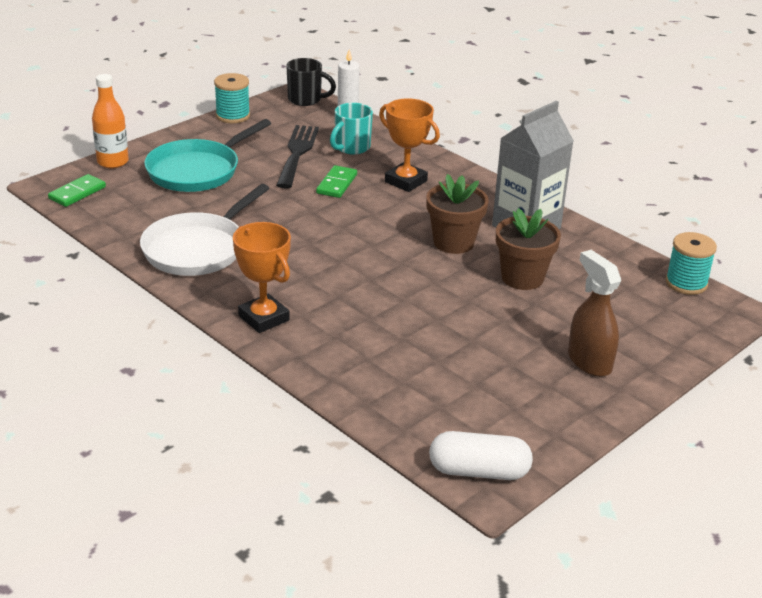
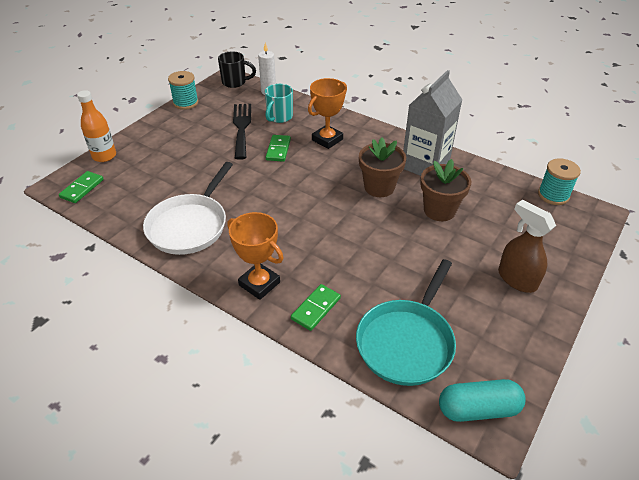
camera: 10 degrees left, 10 degrees up
turquoise pan [144,119,271,192] -> turquoise pan moved to [356,259,456,386]
orange trophy [379,98,440,192] -> orange trophy turned 75 degrees counterclockwise [308,78,347,149]
white capsule [429,431,533,480] -> turquoise capsule [439,379,526,422]
none -> green domino [291,284,341,331]

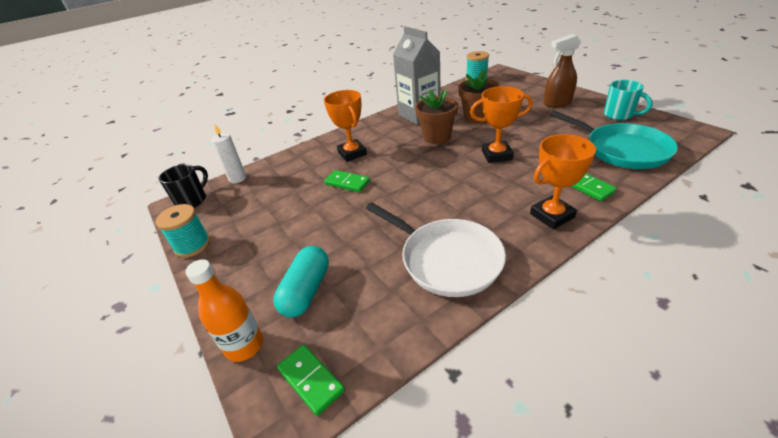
camera: 65 degrees left, 5 degrees down
black fork [233,104,251,160] -> none
turquoise mug [265,84,293,123] -> turquoise mug moved to [604,80,653,120]
turquoise capsule [439,379,526,422] -> turquoise capsule moved to [274,246,329,318]
none -> orange trophy [470,86,533,163]

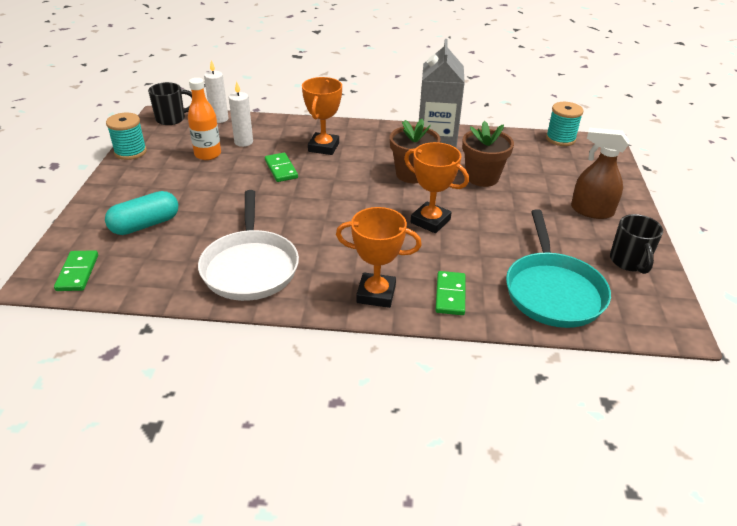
camera: 35 degrees right, 0 degrees up
orange bottle [186,259,263,362] -> orange bottle moved to [188,78,221,160]
turquoise mug [604,80,653,120] -> black mug [610,214,663,274]
none -> white candle [229,81,253,147]

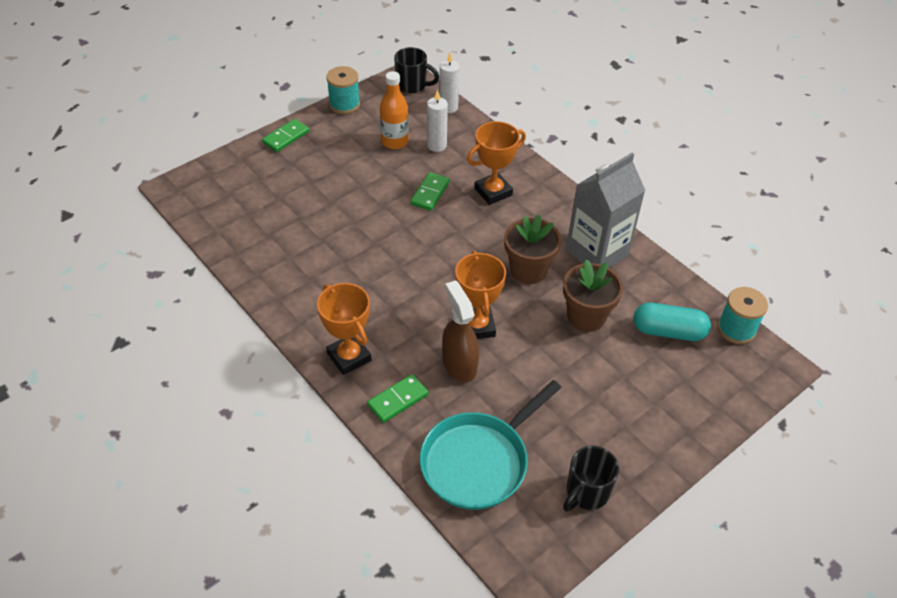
camera: 45 degrees right, 10 degrees up
green domino [54,250,98,291] -> green domino moved to [262,119,309,152]
turquoise capsule [105,191,178,235] -> turquoise capsule moved to [634,303,711,341]
white pan [198,190,299,301] -> none
brown spray bottle [571,128,629,219] -> brown spray bottle moved to [442,280,479,382]

